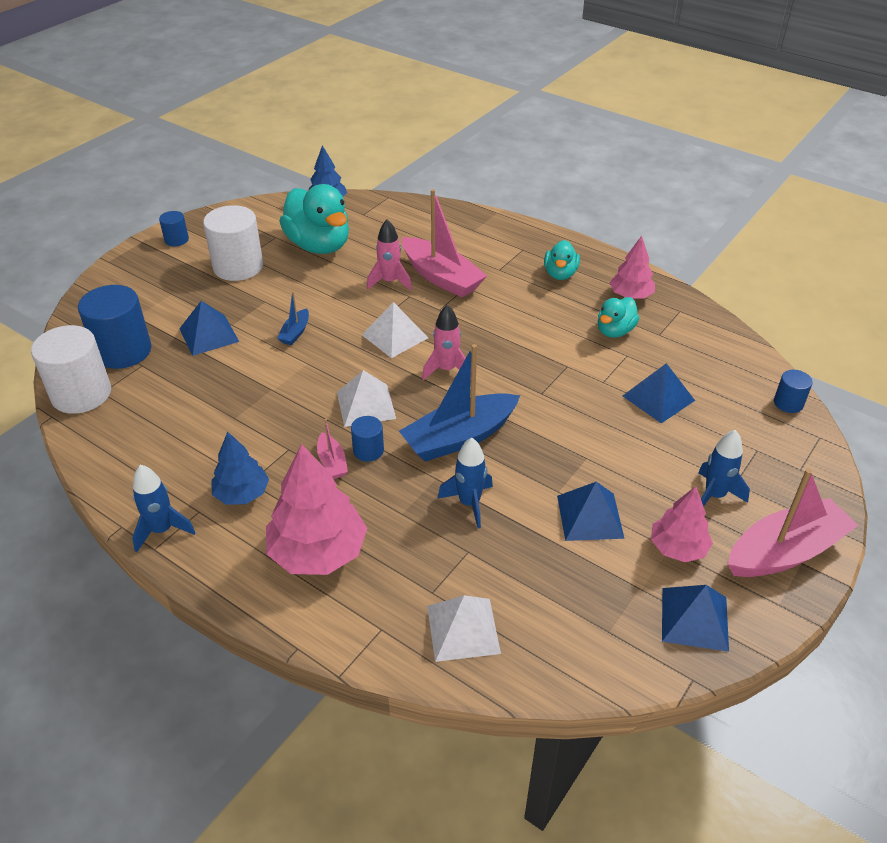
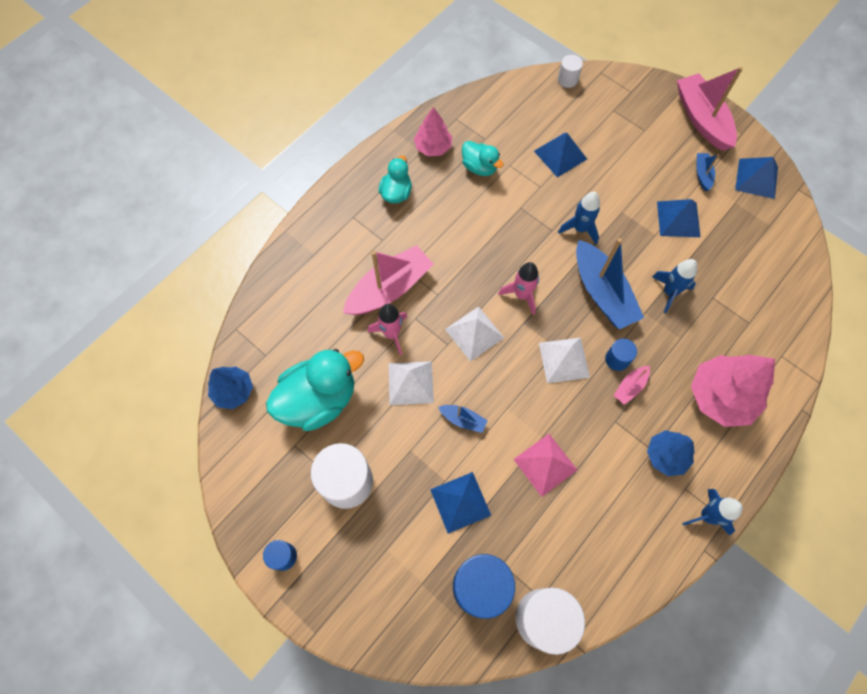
camera: 85 degrees left, 25 degrees up
pink boat [317,419,348,479] -> pink boat turned 150 degrees clockwise [614,366,650,405]
white pyramid [427,595,501,662] -> white pyramid moved to [389,361,434,405]
turquoise duck [544,240,580,280] -> turquoise duck turned 90 degrees counterclockwise [378,155,412,203]
pink tree [651,486,713,562] -> blue boat [697,153,719,191]
blue rocket [698,430,750,507] -> blue rocket moved to [558,192,600,245]
blue cylinder [774,370,813,413] -> white cylinder [558,55,583,88]
none -> pink pyramid [513,434,577,497]

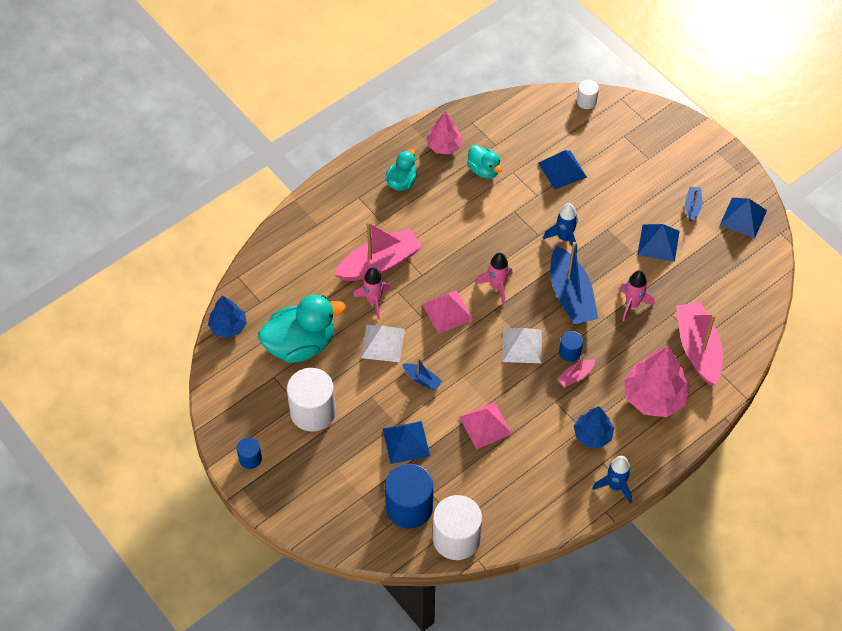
camera: 10 degrees right, 10 degrees down
white pyramid [445,306,504,362] -> pink pyramid [422,290,473,334]
blue rocket [652,259,697,313] -> pink rocket [620,270,655,321]
pink boat [677,67,743,151] -> pink boat moved to [676,302,723,385]

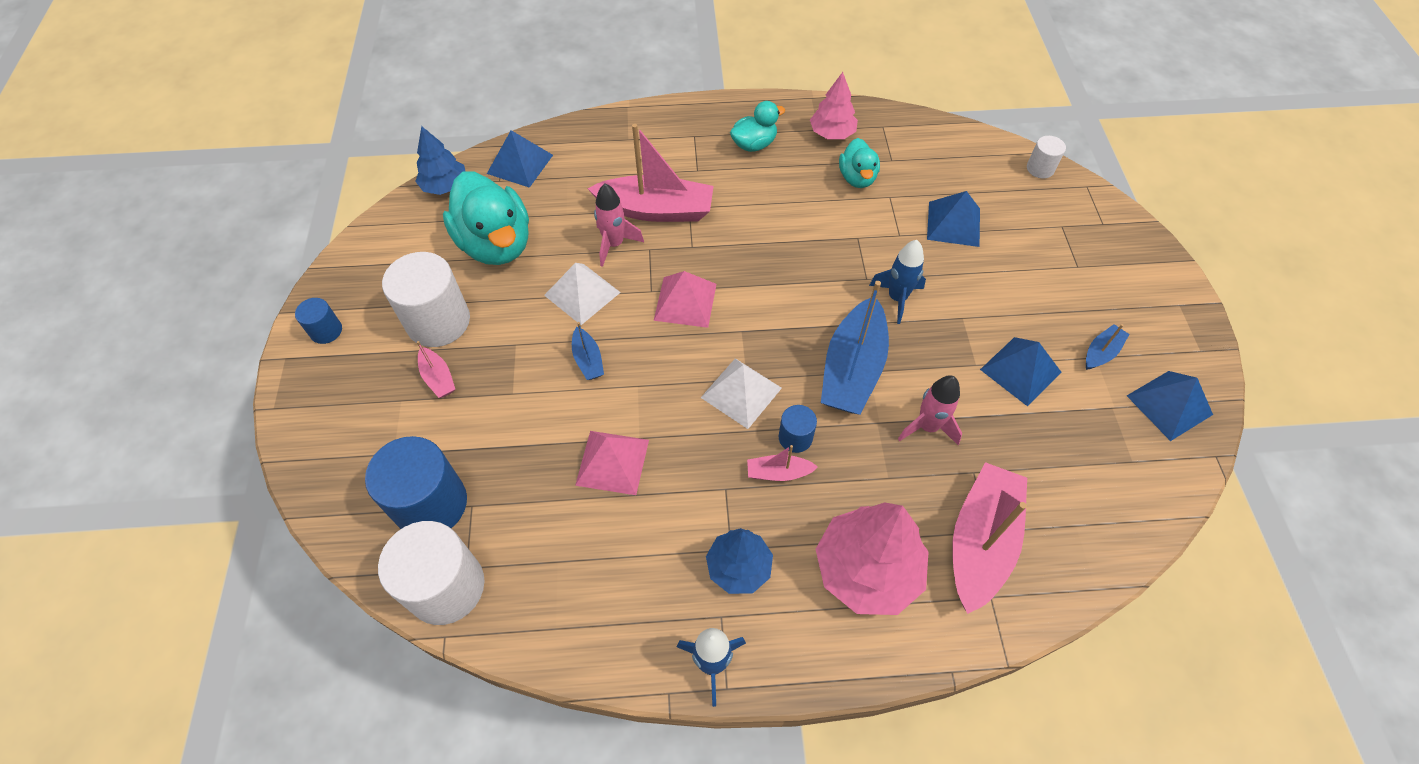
camera: 35 degrees right, 0 degrees up
turquoise duck [258,295,346,363] -> turquoise duck turned 45 degrees clockwise [443,171,529,265]
blue pyramid [383,421,430,464] -> blue pyramid moved to [487,130,553,188]
pink rocket [476,252,513,305] -> none
none -> pink boat [417,341,455,398]

